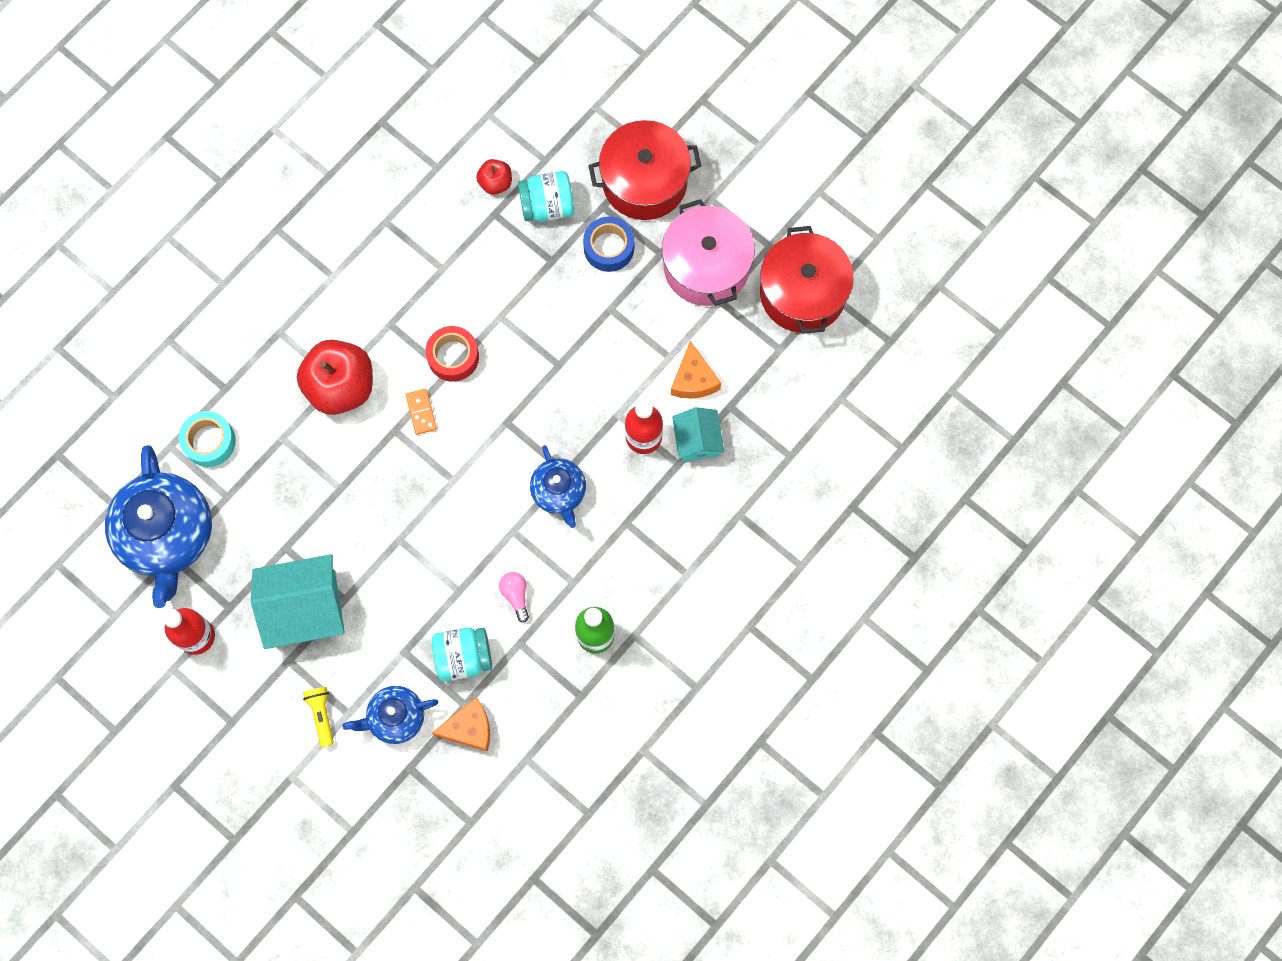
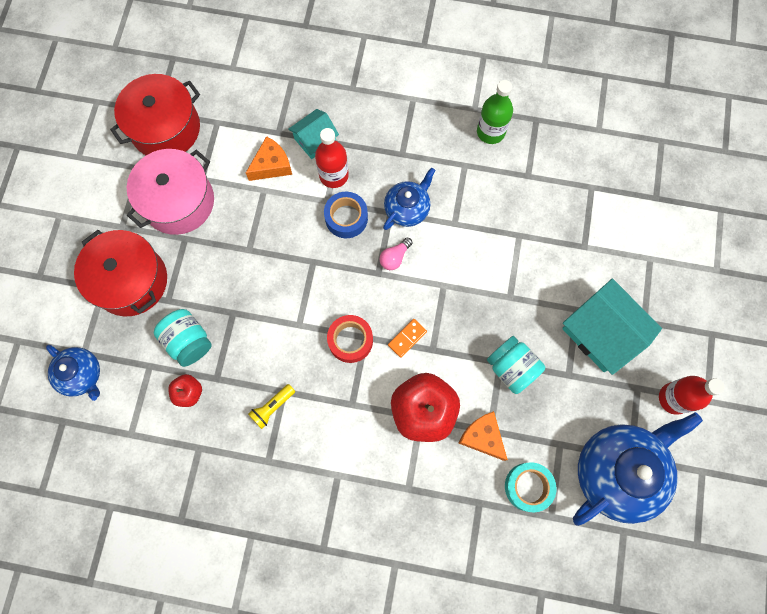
camera: 120 degrees left, 0 degrees up
yellow flashlight [303,687,334,747] -> yellow flashlight moved to [248,384,295,429]
blue teapot [342,686,438,744] -> blue teapot moved to [46,345,100,401]
turquoise jar [432,627,492,682] -> turquoise jar moved to [487,336,545,394]
orange cheese [432,697,490,752] -> orange cheese moved to [459,411,508,461]
pink light bulb [499,572,529,623] -> pink light bulb moved to [379,238,413,270]
blue tape [583,216,634,272] -> blue tape moved to [324,192,368,238]

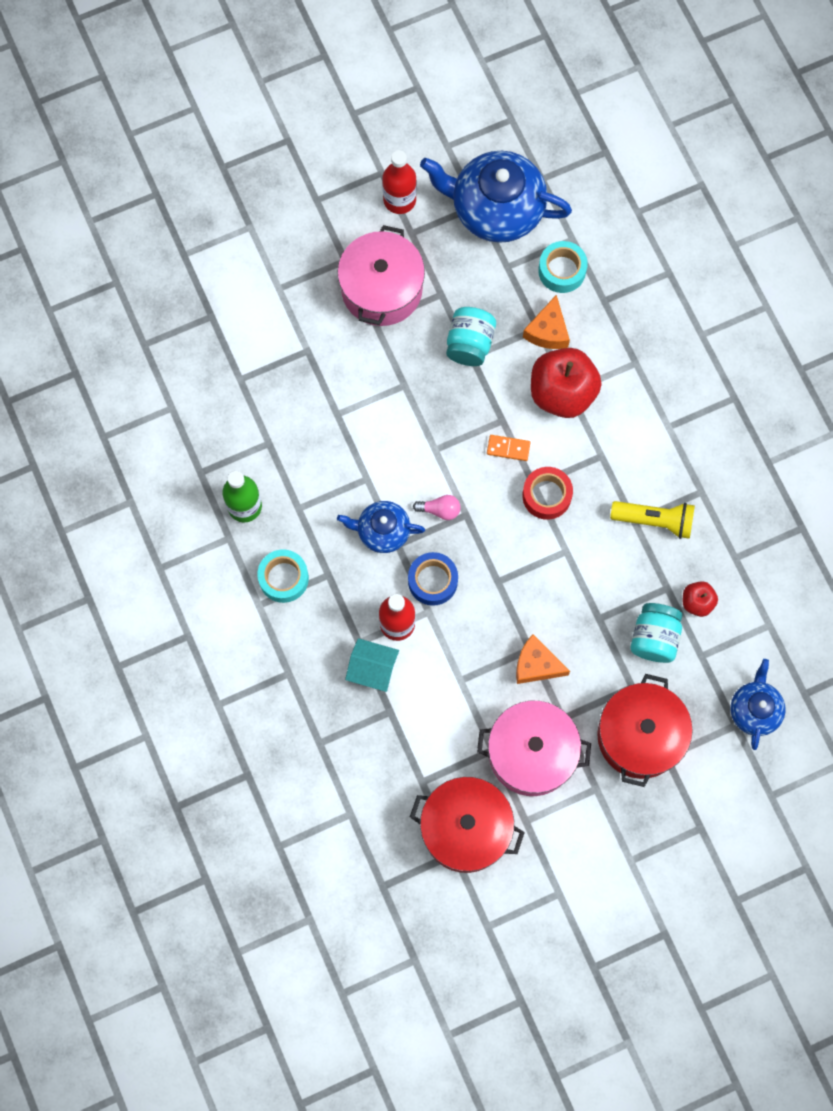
camera: 125 degrees left, 0 degrees up
orange cheese [246,136,292,181] -> orange cheese moved to [516,634,570,684]
yellow flashlight [248,384,295,429] -> yellow flashlight [610,501,695,539], size x1.54
turquoise house [562,279,662,375] -> pink pot [338,225,425,326]
none -> turquoise tape [257,550,309,603]

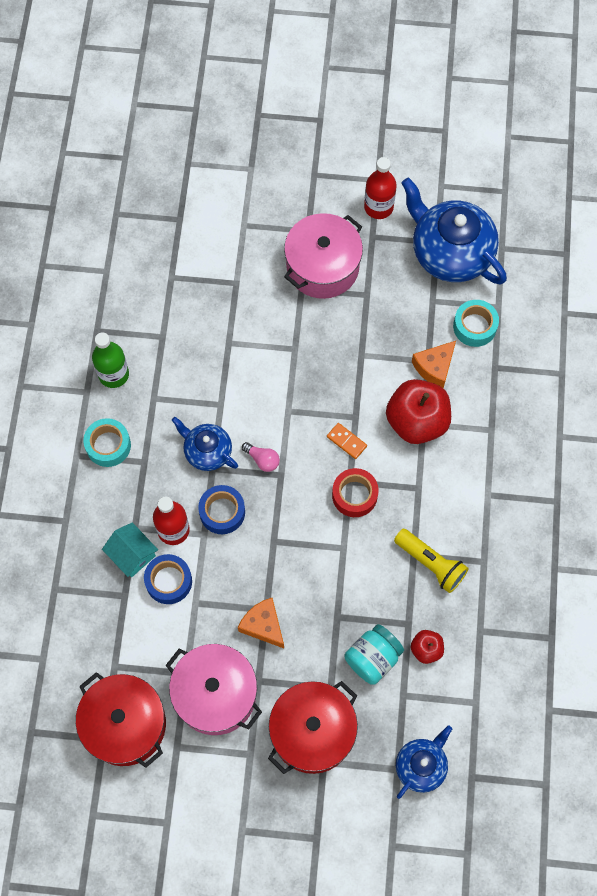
camera: 30 degrees right, 5 degrees down
turquoise jar [446,307,496,366] -> none
none -> blue tape [144,554,192,604]

